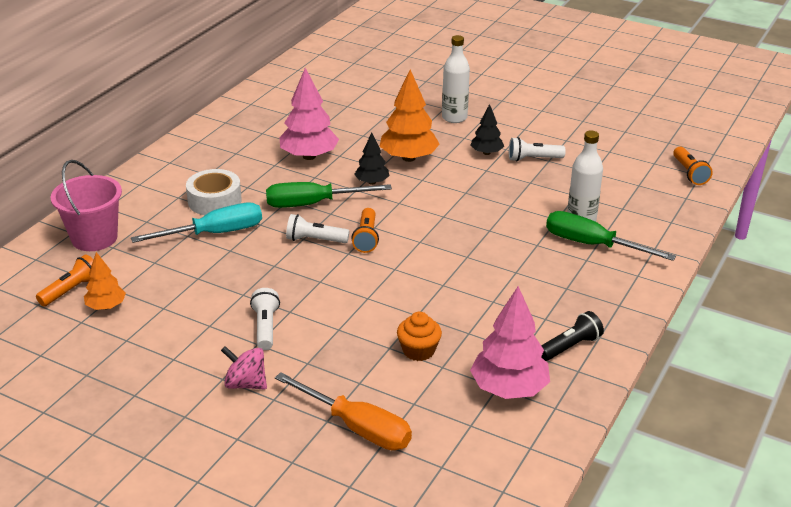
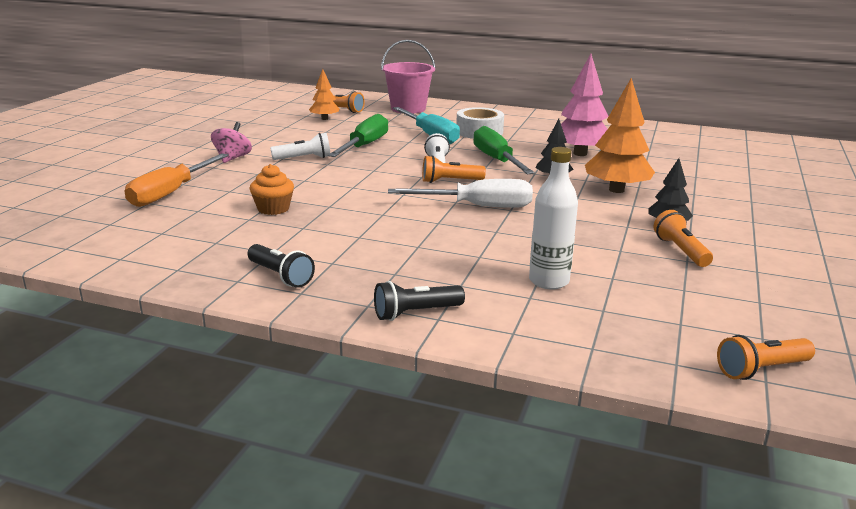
camera: 80 degrees right, 10 degrees down
white bottle [442,35,470,123] -> none
pink tree [470,286,550,399] -> none
white flashlight [509,137,566,162] -> orange flashlight [653,210,713,267]
green screwdriver [546,211,676,261] -> green screwdriver moved to [328,114,388,157]
none -> black flashlight [374,281,465,321]
none -> white screwdriver [388,179,533,208]

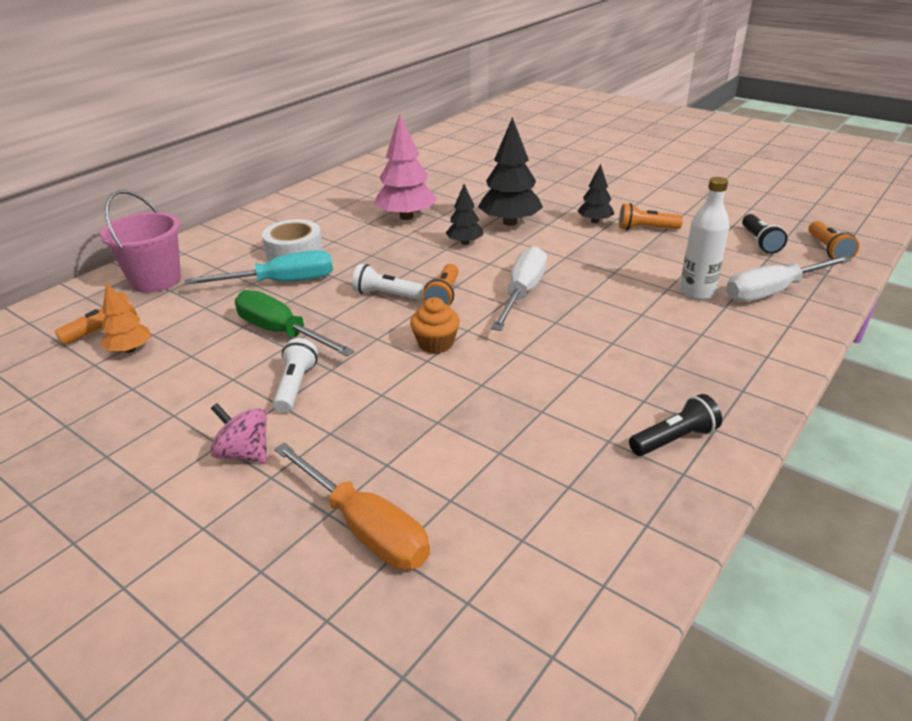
camera: 70 degrees left, 10 degrees up
orange cupcake [250,164,294,215] -> orange cupcake moved to [410,297,460,354]
black flashlight [374,281,465,321] -> black flashlight moved to [742,214,787,254]
green screwdriver [473,126,535,174] -> none
orange tree [585,78,655,193] -> black tree [478,117,543,226]
none -> white screwdriver [726,256,852,302]

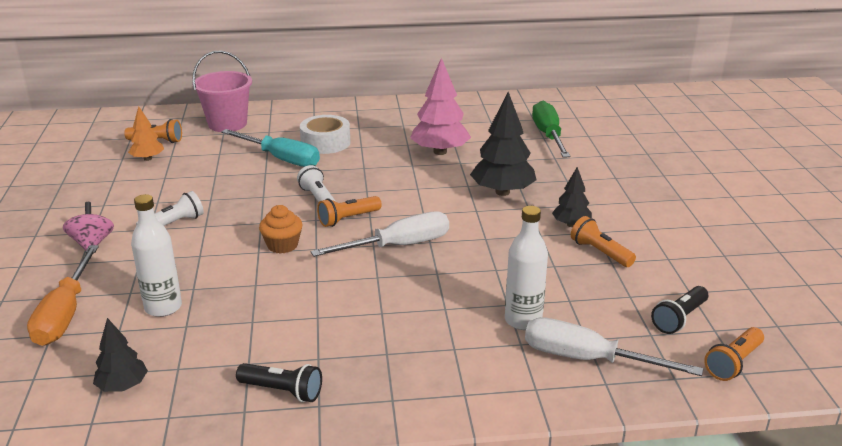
camera: 45 degrees right, 5 degrees down
green screwdriver [235,290,355,356] -> green screwdriver moved to [532,101,570,158]
black tree [446,184,483,245] -> black tree moved to [93,318,148,392]
none -> white bottle [131,194,182,317]

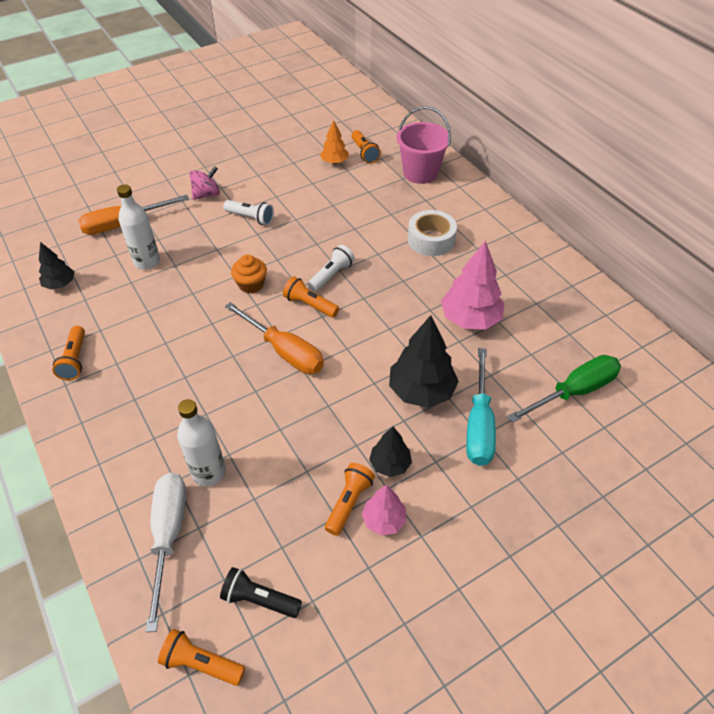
camera: 65 degrees right, 20 degrees up
turquoise screwdriver [221,129,320,167] -> turquoise screwdriver moved to [466,348,496,466]
black flashlight [236,363,322,402] -> orange flashlight [52,326,85,380]
white screwdriver [310,211,449,257] -> orange screwdriver [225,302,324,374]
none -> pink tree [362,485,406,535]

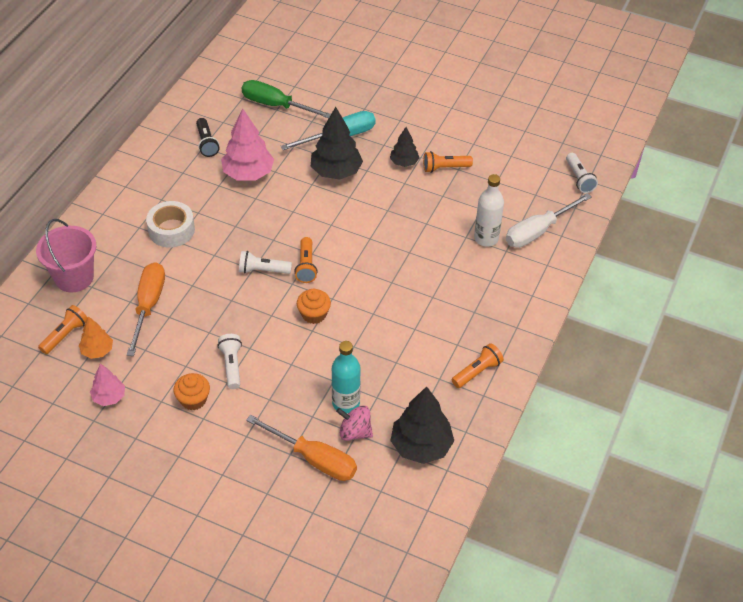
camera: 125 degrees left, 0 degrees up
black tree [39,242,74,290] -> black tree [390,386,454,464], size x1.76
white bottle [117,184,160,270] -> turquoise bottle [332,341,361,413]
orange flashlight [158,629,245,686] -> white flashlight [566,153,598,193]
pink spinning top [190,166,220,200] -> pink spinning top moved to [336,405,373,441]
black flashlight [220,567,302,618] -> black flashlight moved to [196,118,219,157]
orange screwdriver [225,302,324,374] -> orange screwdriver moved to [127,262,165,356]
pink tree [362,485,406,535] -> pink tree moved to [90,363,125,406]
none -> orange cupcake [173,373,210,410]

